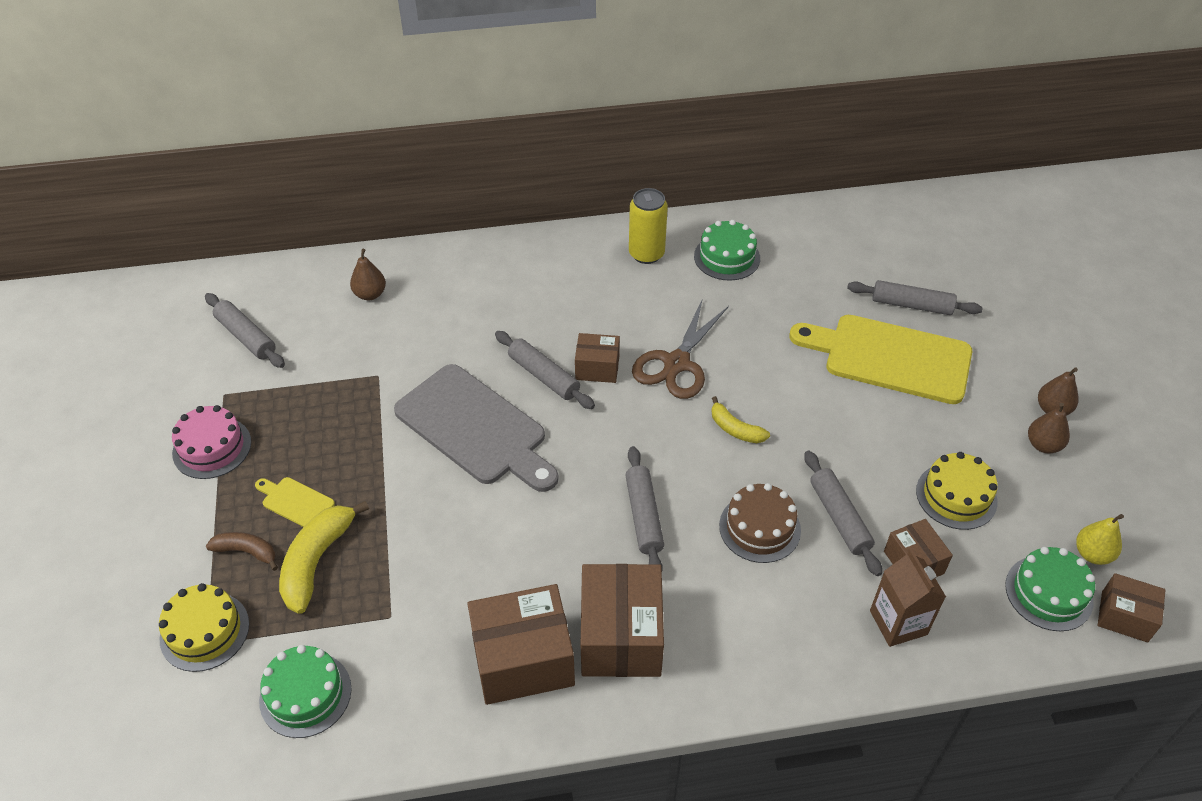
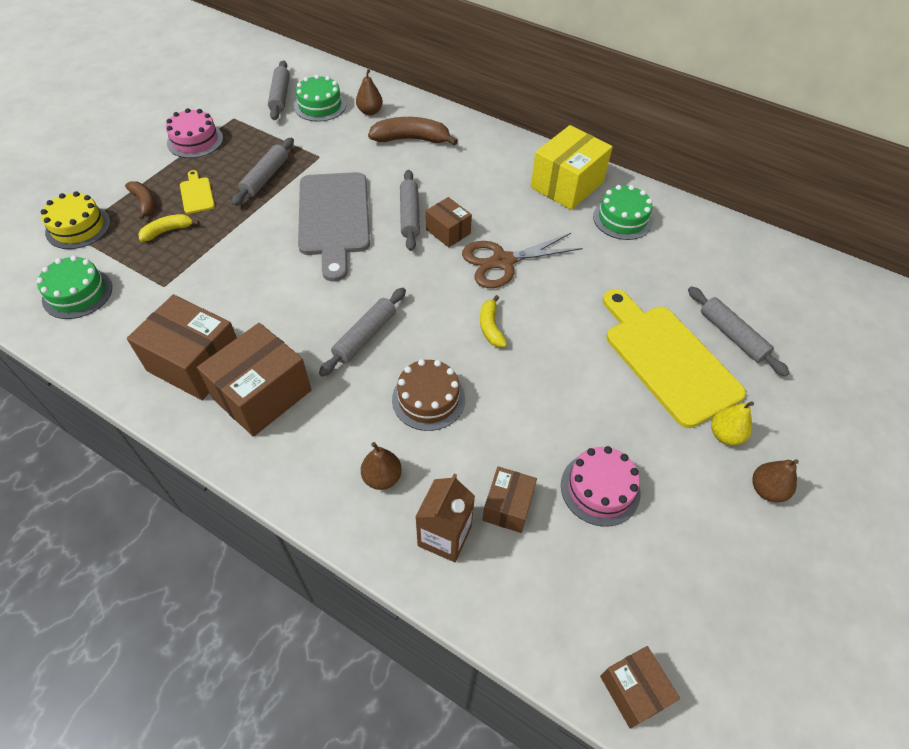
camera: 40 degrees right, 5 degrees up
yellow banana [279,501,369,614] -> yellow banana [138,214,199,242], size x0.59
yellow can [629,188,668,264] -> yellow box [530,125,613,210]
grey rolling pin [804,451,882,576] -> grey rolling pin moved to [231,138,294,206]
yellow cake [916,452,998,530] -> pink cake [561,446,640,527]
green cake [1005,547,1095,631] -> green cake moved to [294,75,346,122]
brown pear [1028,403,1070,454] -> brown pear moved to [361,442,402,490]
yellow pear [1076,514,1124,565] -> yellow pear moved to [711,401,754,445]
none -> brown banana [368,117,458,146]

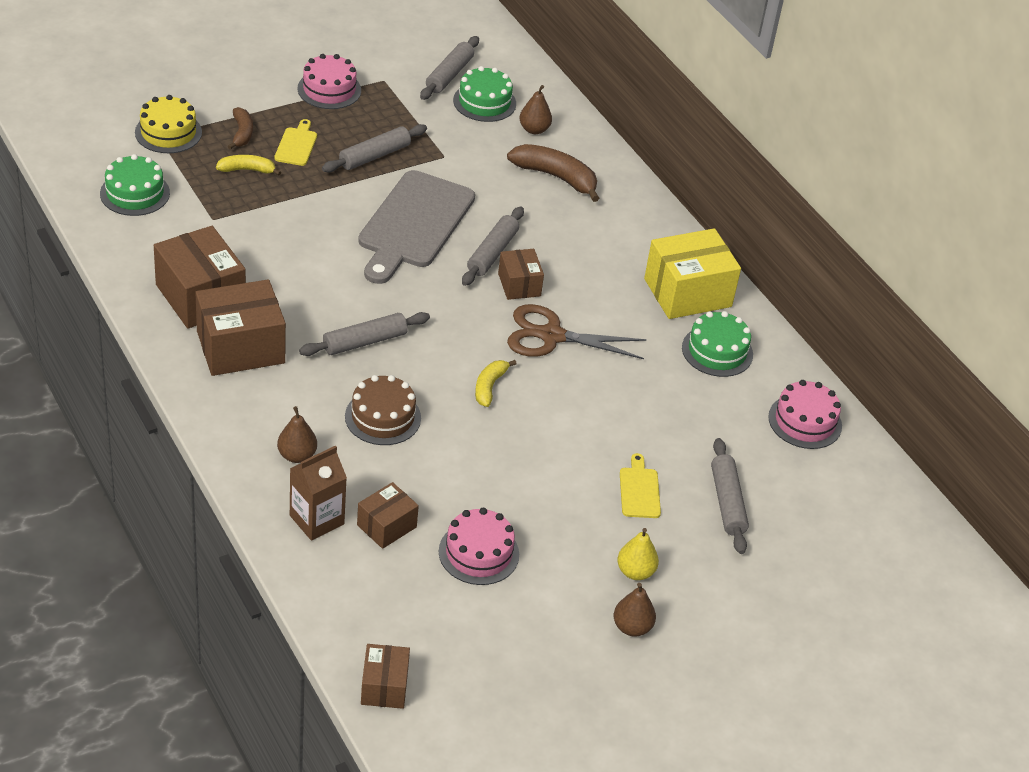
camera: 25 degrees right, 10 degrees down
yellow cutting board [603,289,746,428] -> yellow cutting board [620,453,661,518], size x0.43
none -> pink cake [768,380,842,449]

